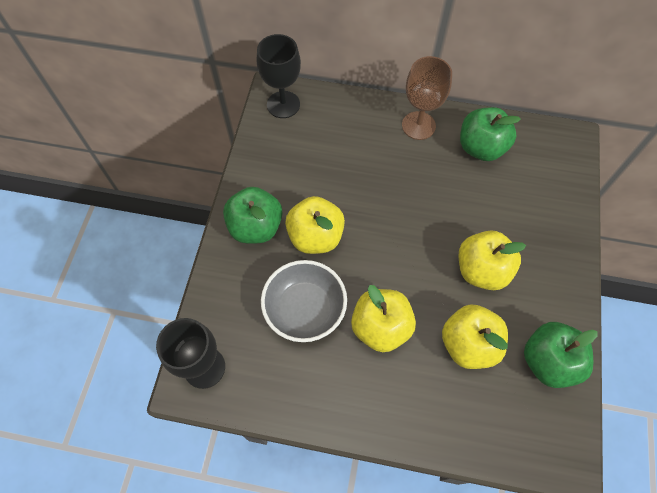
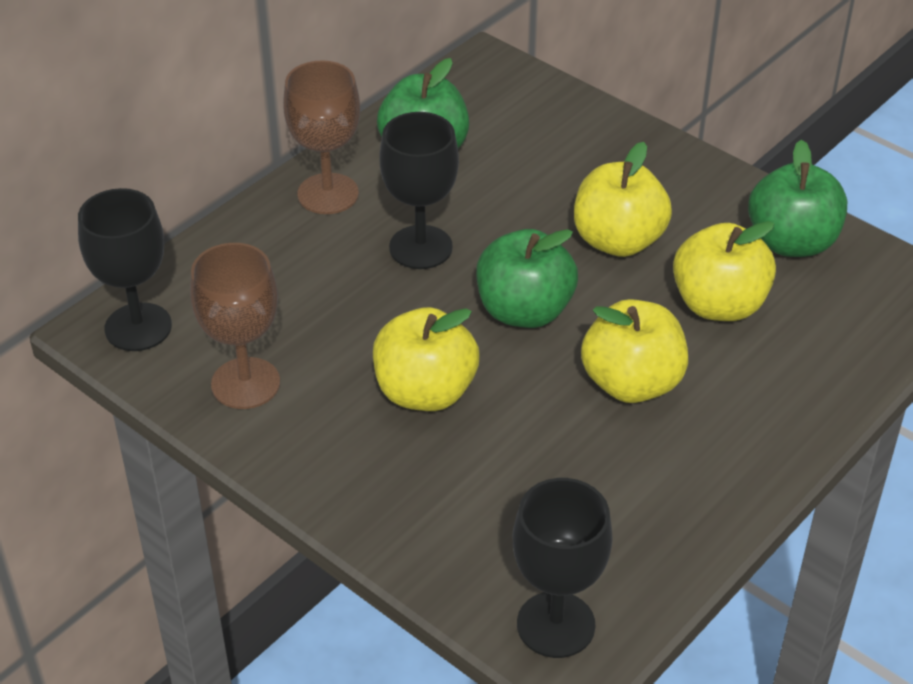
camera: 60 degrees left, 20 degrees down
green apple [223,187,282,244] -> green apple moved to [476,229,578,328]
grey bowl [261,260,347,342] -> none
none -> brown goblet [190,243,280,409]
none -> black goblet [379,112,459,269]

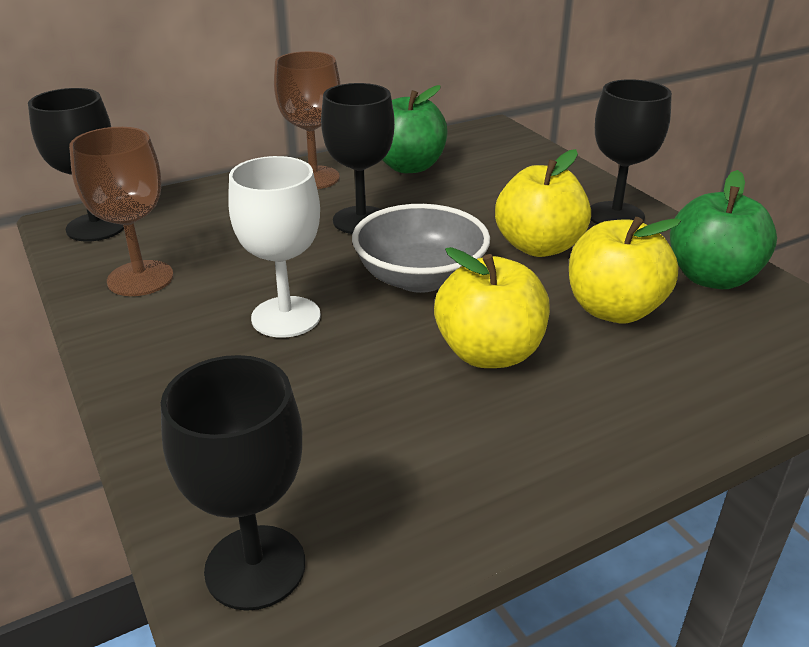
camera: 20 degrees right, 10 degrees down
yellow apple [373,307,480,411] -> white goblet [228,156,321,338]
green apple [476,229,578,328] -> grey bowl [352,204,490,293]
none -> black goblet [590,79,672,224]

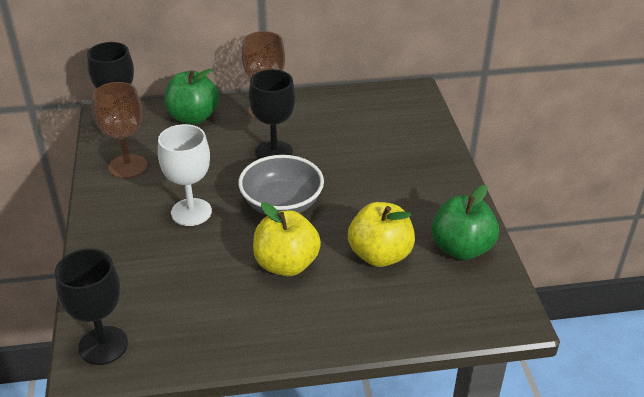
camera: 20 degrees right, 5 degrees up
green apple [382,85,448,173] -> green apple moved to [164,69,219,124]
yellow apple [495,149,591,257] -> none
black goblet [590,79,672,224] -> none

